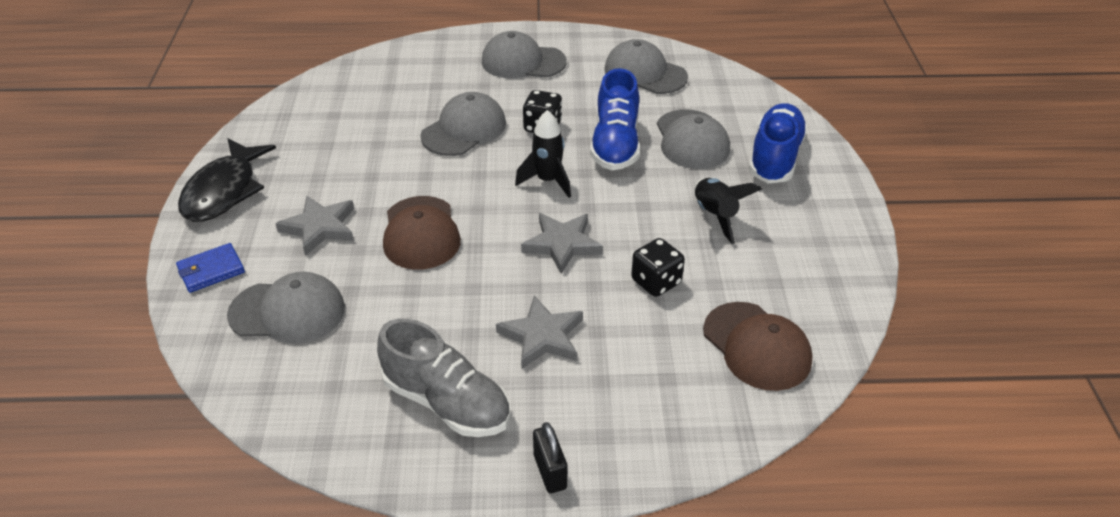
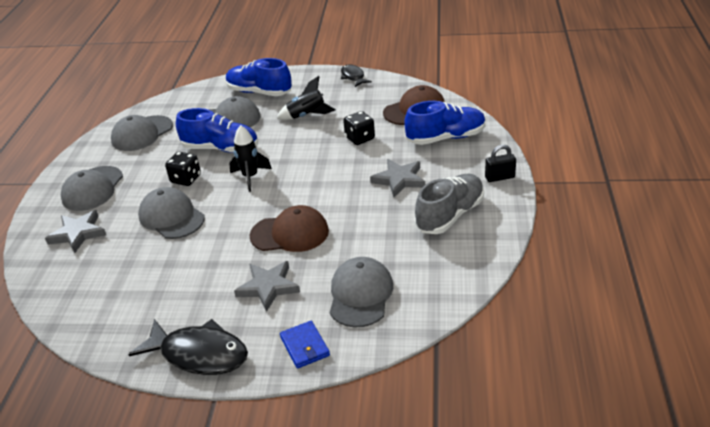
camera: 80 degrees left, 5 degrees down
grey star [521,213,603,274] -> grey star moved to [45,210,106,253]
none -> black fish [341,64,372,87]
none -> blue shoe [404,101,486,145]

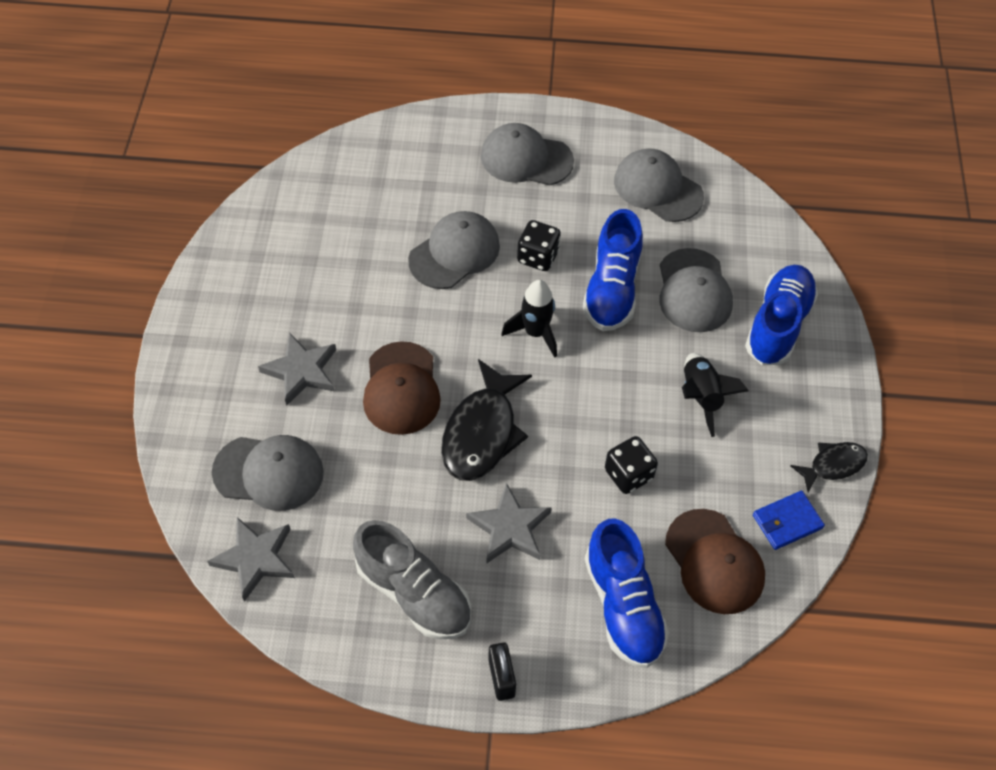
camera: 85 degrees right, 20 degrees up
grey star [45,210,106,253] -> grey star moved to [207,517,295,601]
black fish [128,319,248,375] -> black fish moved to [441,359,532,481]
blue wallet [280,321,330,369] -> blue wallet moved to [753,491,825,550]

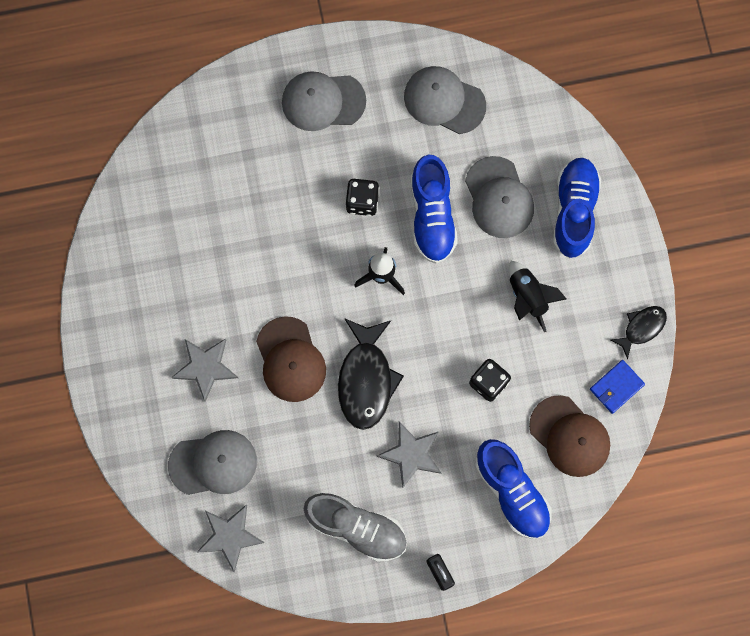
camera: 15 degrees left, 20 degrees up
grey cap [408,211,500,289] -> none

